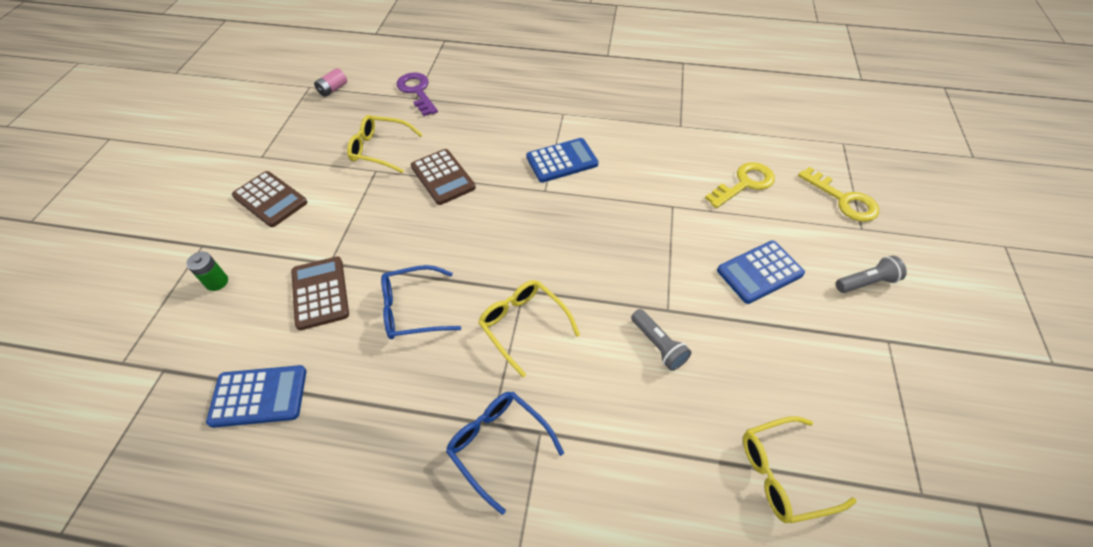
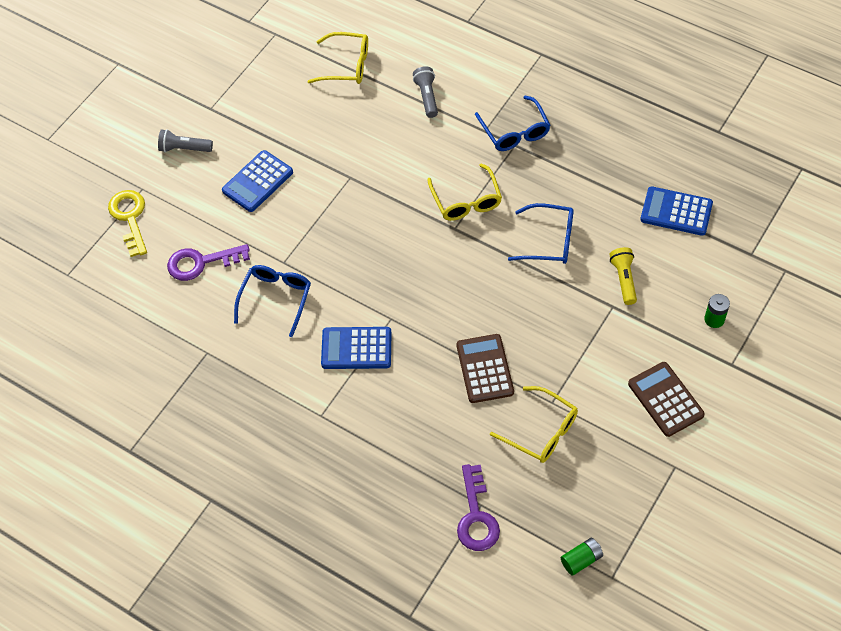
camera: 155 degrees left, 5 degrees up
brown calculator [291,256,349,330] -> yellow flashlight [610,247,637,305]
pink battery [314,68,347,97] -> green battery [561,538,603,576]
grey flashlight [631,309,692,371] -> grey flashlight moved to [413,66,438,118]
yellow key [705,162,775,208] -> purple key [167,244,250,281]
blue calculator [717,241,805,304] -> blue calculator turned 135 degrees clockwise [222,150,293,212]
none -> blue glasses [234,265,311,337]

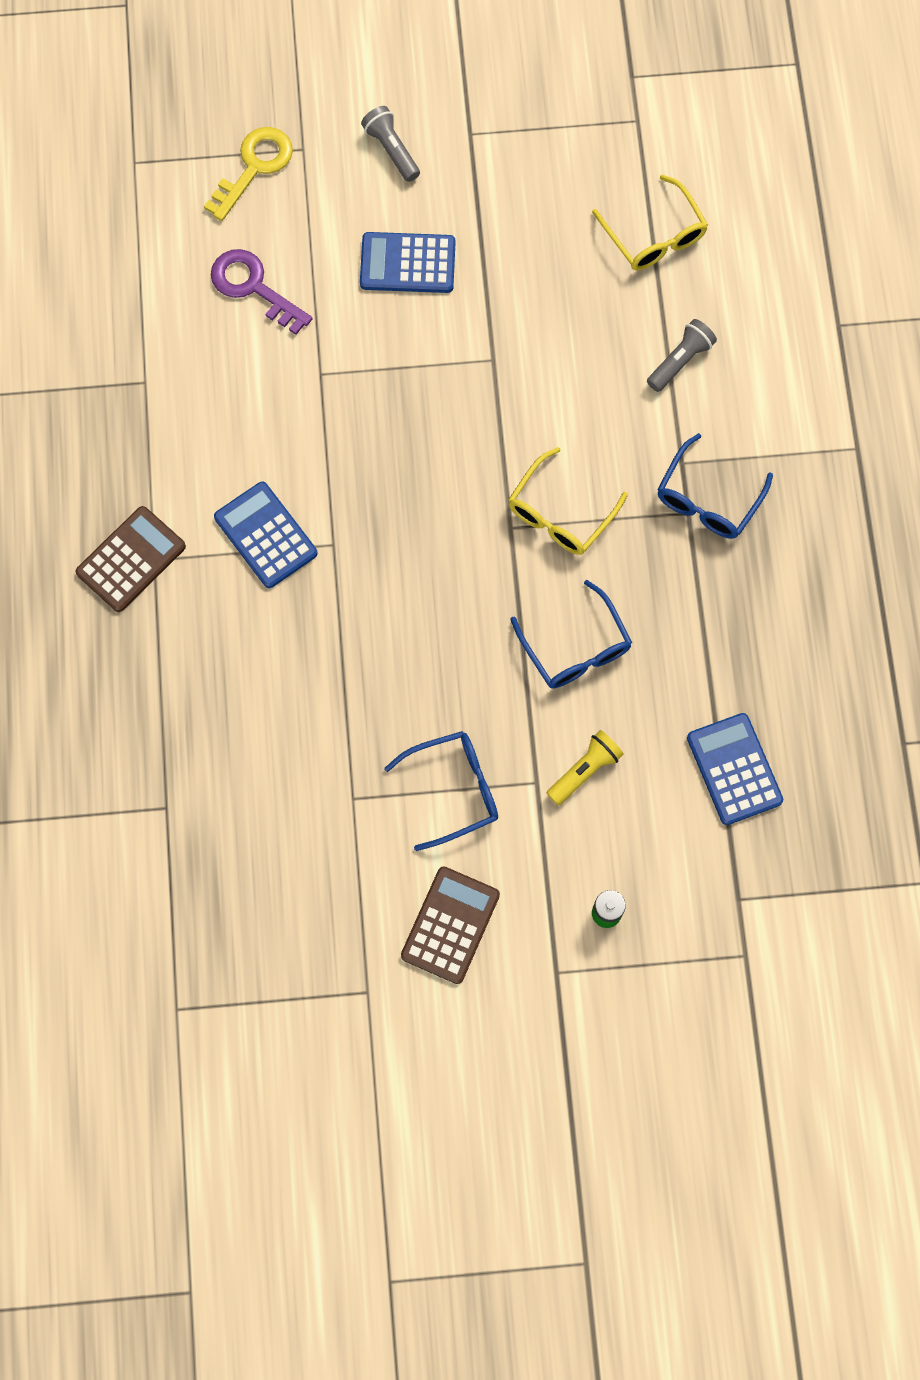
camera: 50 degrees right, 15 degrees up
blue glasses [234,265,311,337] -> blue glasses moved to [384,731,498,851]
brown calculator [457,334,514,403] -> brown calculator moved to [76,506,186,612]
purple key [457,464,500,551] -> none
yellow glasses [490,386,578,463] -> none
green battery [561,538,603,576] -> none

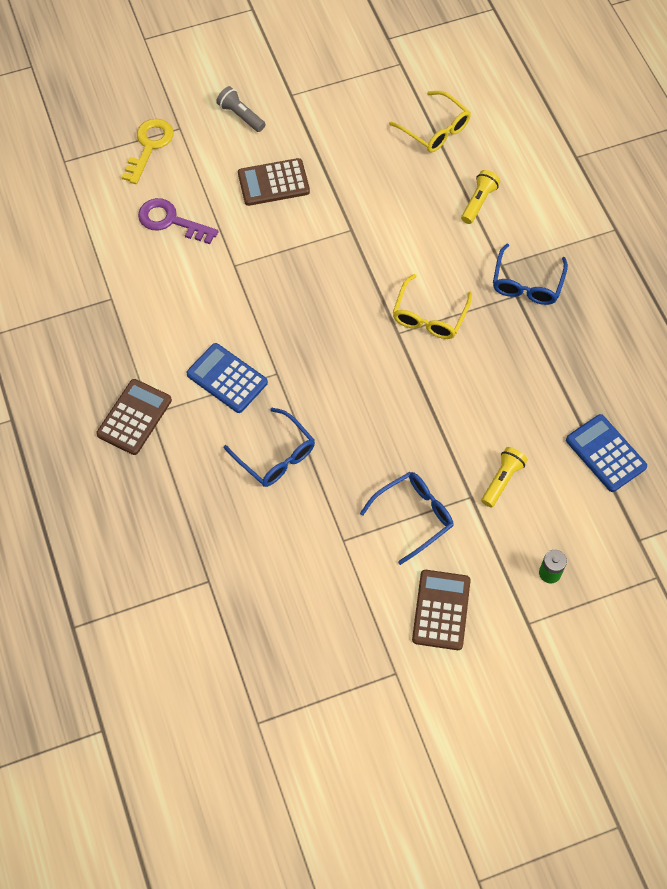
camera: 15 degrees left, 10 degrees down
blue calculator [360,232,455,293] -> brown calculator [238,158,310,206]
blue glasses [510,580,632,688] -> blue glasses moved to [224,408,315,487]
grey flashlight [647,319,717,392] -> yellow flashlight [461,170,500,224]

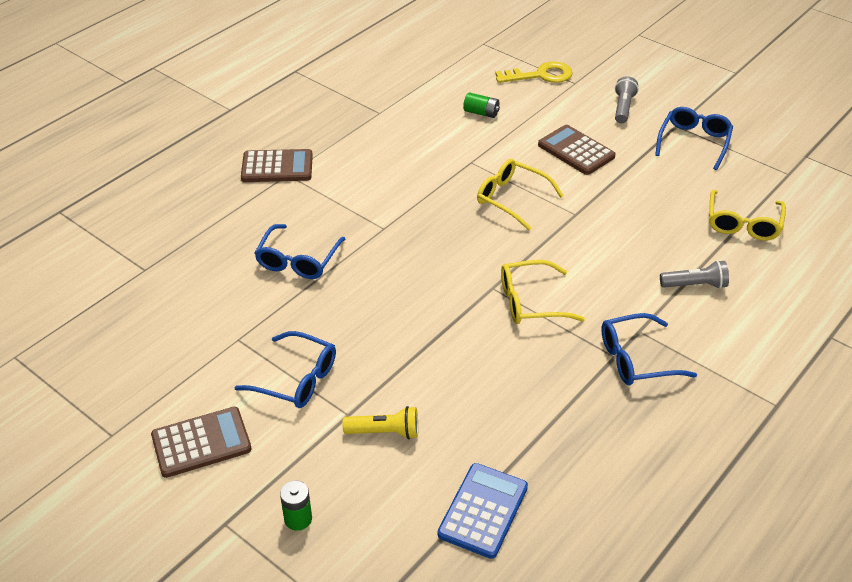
camera: 60 degrees right, 20 degrees down
purple key [138,198,218,244] -> green battery [463,92,500,118]
blue calculator [186,343,268,413] -> none
yellow flashlight [461,170,500,224] -> grey flashlight [660,260,729,289]
none -> yellow glasses [477,159,564,230]
none -> blue glasses [655,107,733,170]

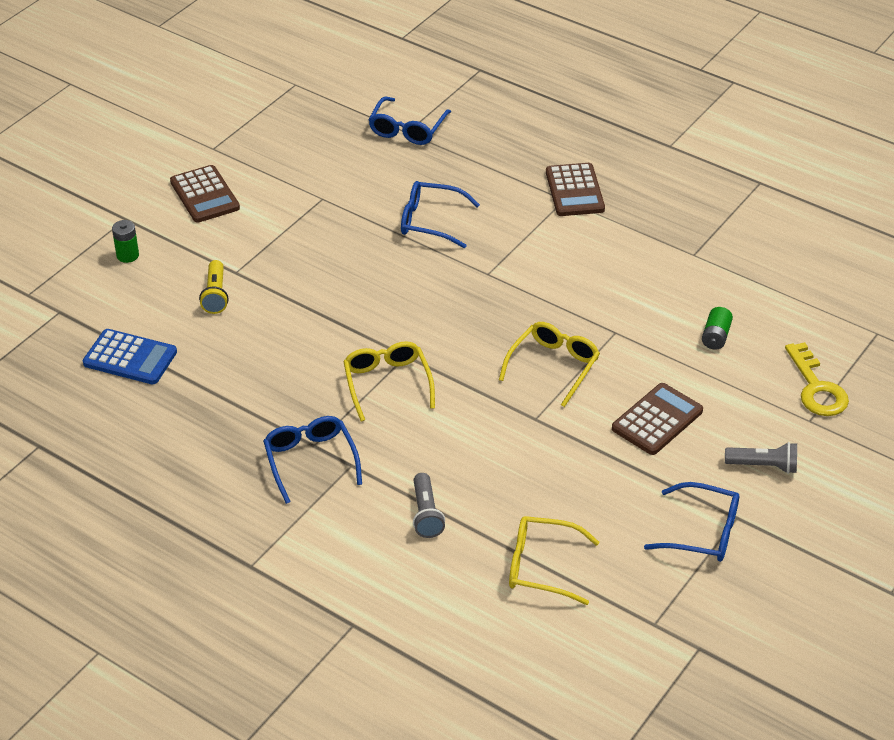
camera: 85 degrees right, 0 degrees up
blue glasses [234,331,336,408] -> blue glasses moved to [369,97,451,145]

